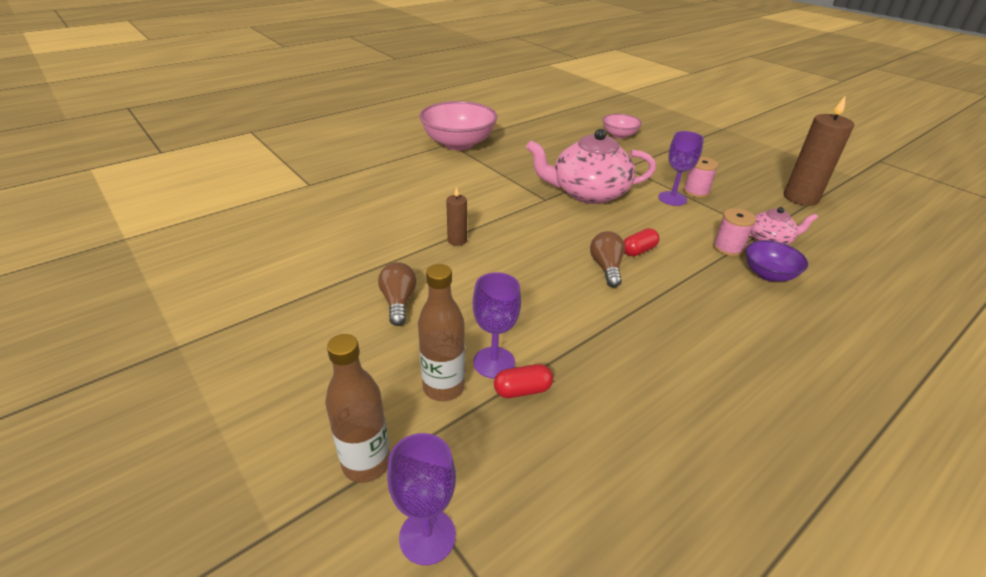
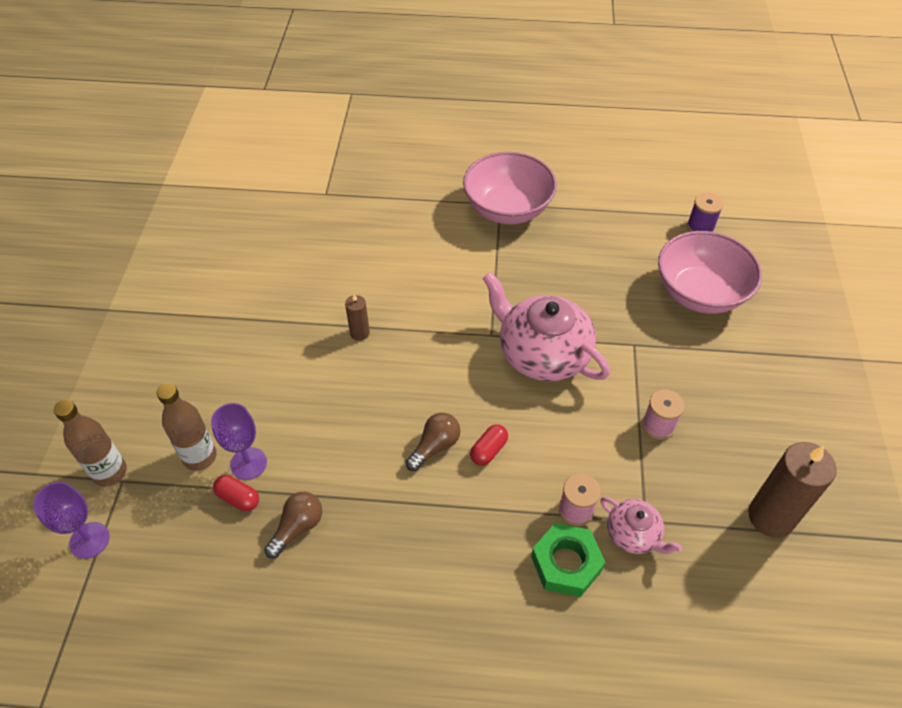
camera: 45 degrees right, 15 degrees up
brown light bulb [378,262,417,326] -> brown light bulb moved to [264,492,322,558]
pink bowl [603,114,642,139] -> pink bowl [658,231,762,314], size x1.88
red capsule [624,228,660,256] -> red capsule turned 60 degrees counterclockwise [470,424,508,466]
purple goblet [658,131,704,206] -> none
purple bowl [746,240,808,281] -> green nut [531,523,605,597]
none -> purple spool [687,192,724,232]

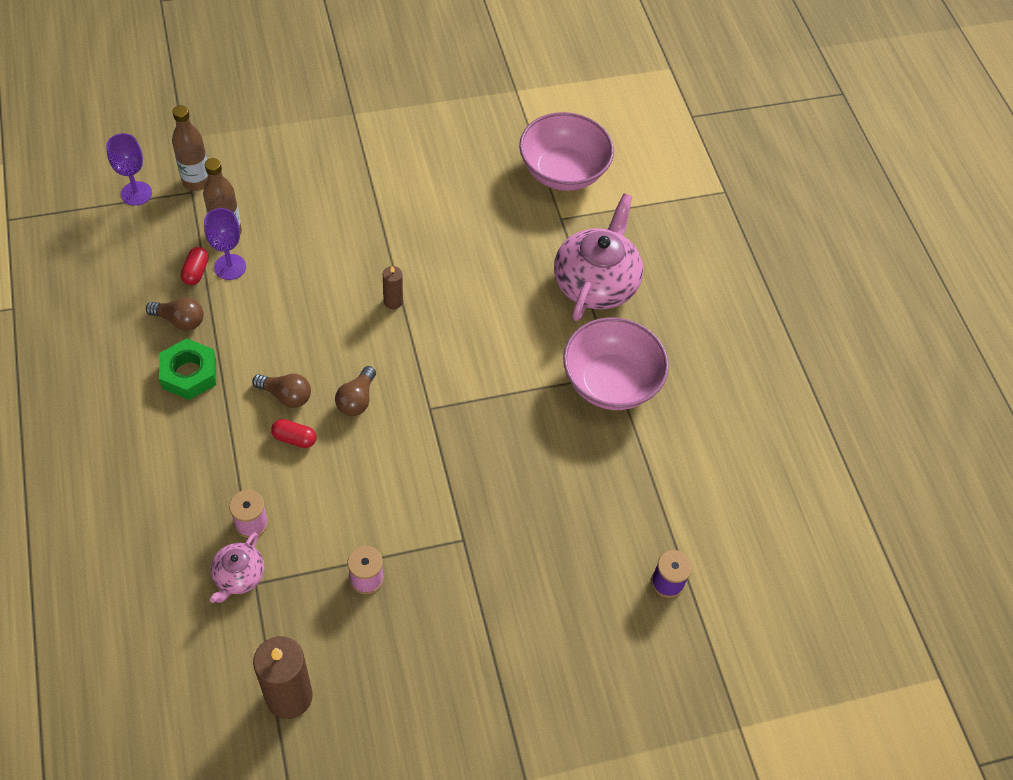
camera: 65 degrees right, 5 degrees up
pink teapot [482,272,610,381] -> pink teapot moved to [554,193,643,321]
green nut [531,523,605,597] -> green nut moved to [159,338,216,400]
pink bowl [658,231,762,314] -> pink bowl moved to [519,112,614,191]
none -> brown light bulb [335,366,376,416]

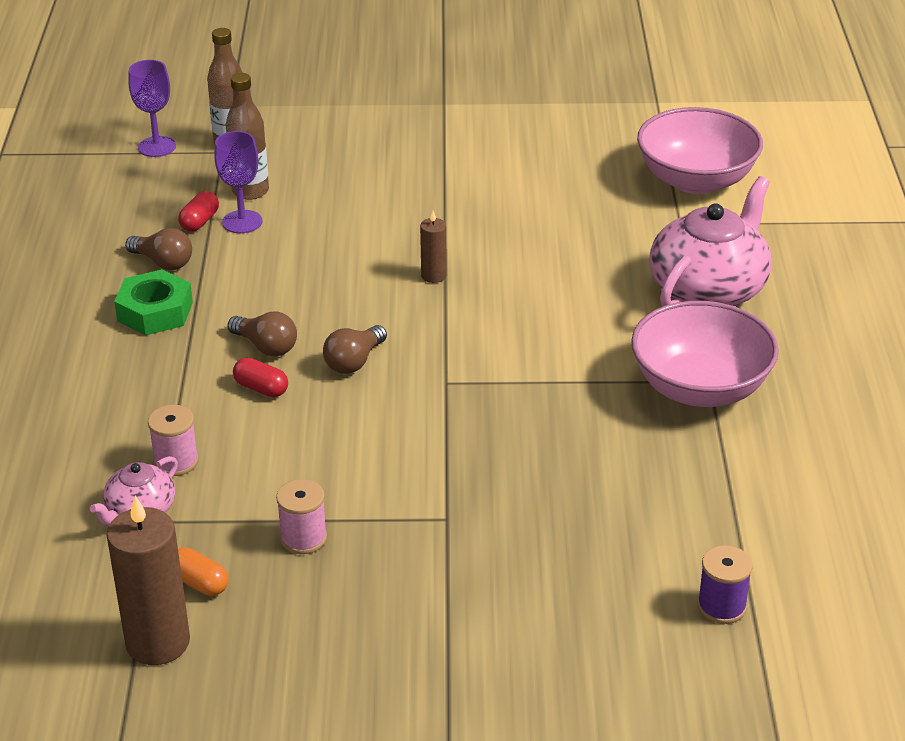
camera: 20 degrees right, 20 degrees down
none -> orange capsule [178,547,229,596]

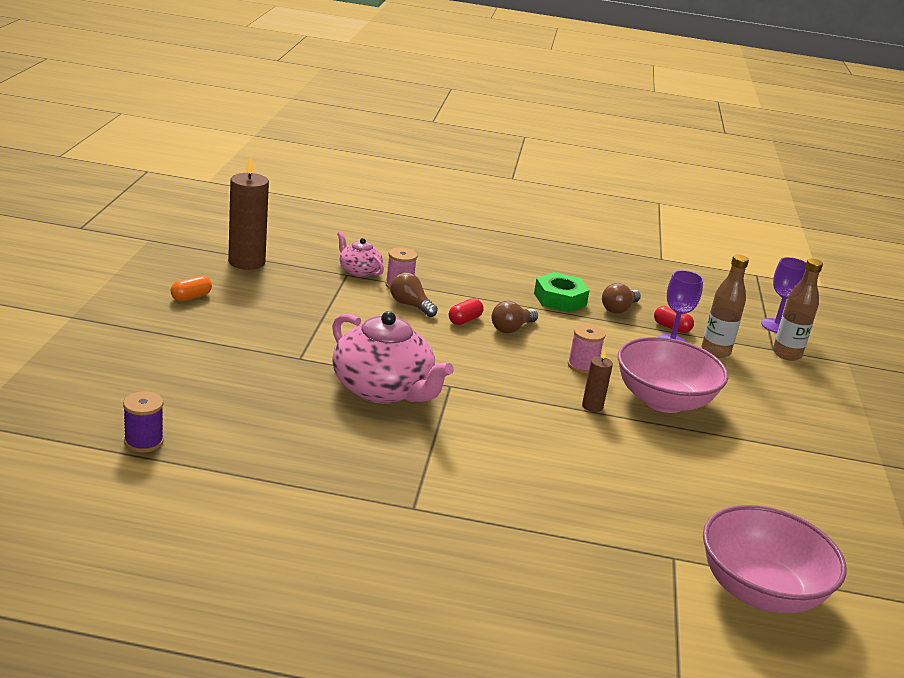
camera: 95 degrees right, 10 degrees down
orange capsule [178,547,229,596] -> orange capsule moved to [170,275,212,301]
pink spool [276,479,327,554] -> pink spool moved to [568,324,605,374]
brown light bulb [323,325,387,374] -> brown light bulb moved to [390,272,438,317]
pink bowl [631,301,779,407] -> pink bowl moved to [618,337,728,413]
pink teapot [650,176,772,307] -> pink teapot moved to [332,311,454,404]

